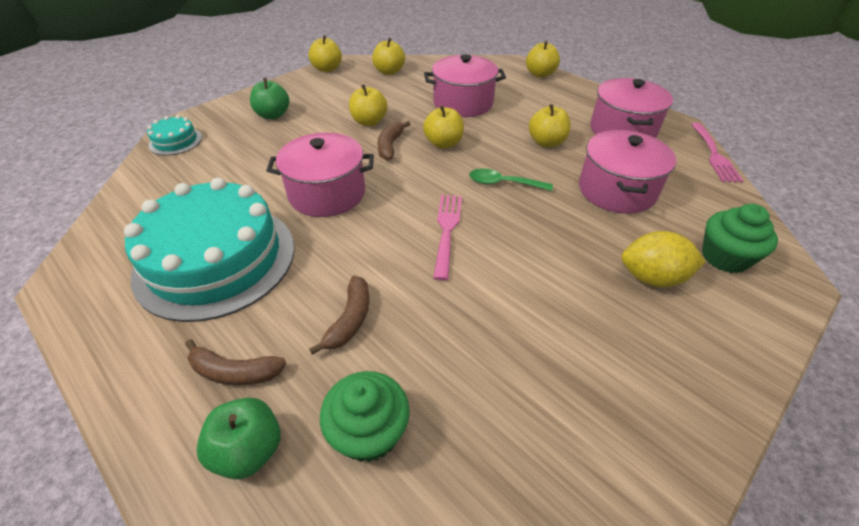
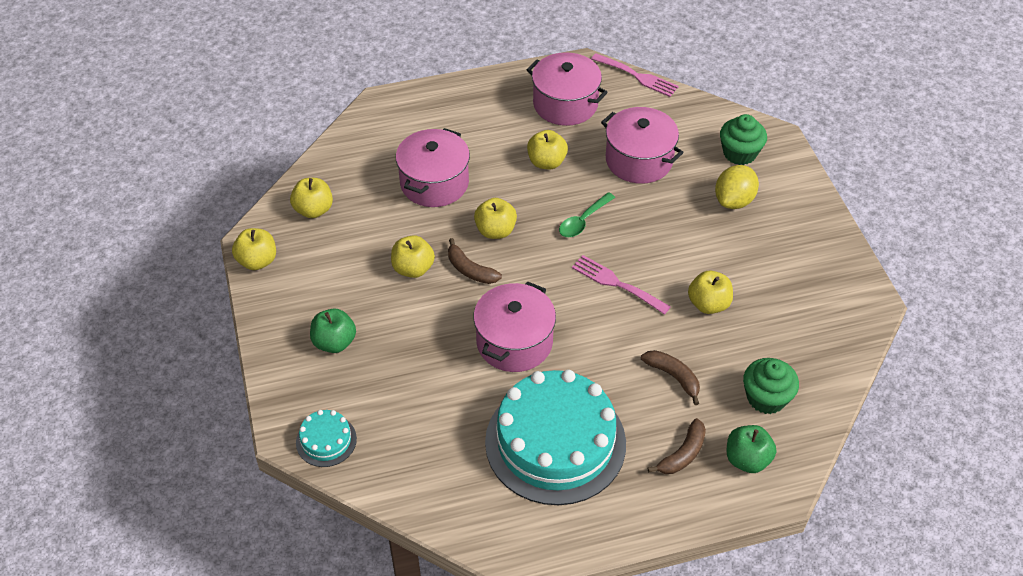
camera: 60 degrees left, 5 degrees up
yellow apple [526,41,560,78] -> yellow apple moved to [688,271,733,314]

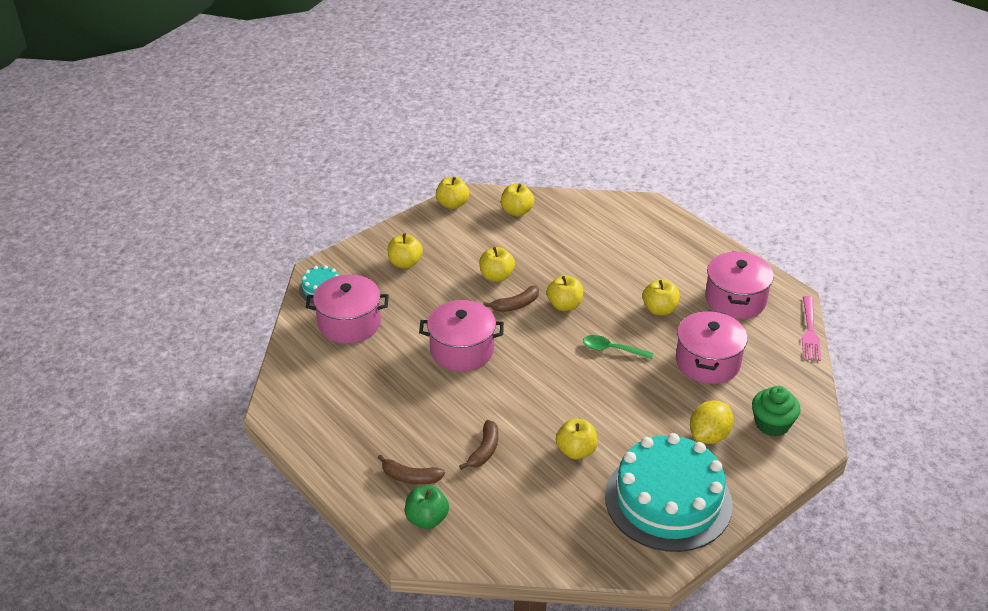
camera: 65 degrees right, 10 degrees down
green apple [310,309,356,353] -> yellow apple [387,233,423,268]
pink pot [396,128,470,207] -> pink pot moved to [306,274,389,344]
brown banana [448,238,502,284] -> brown banana turned 135 degrees counterclockwise [483,285,539,312]
turquoise cake [485,370,626,505] -> turquoise cake moved to [605,433,733,552]
pink fork [572,255,671,315] -> none
yellow lemon [715,165,759,209] -> yellow lemon turned 60 degrees counterclockwise [690,400,734,444]
green cupcake [743,358,799,414] -> none

